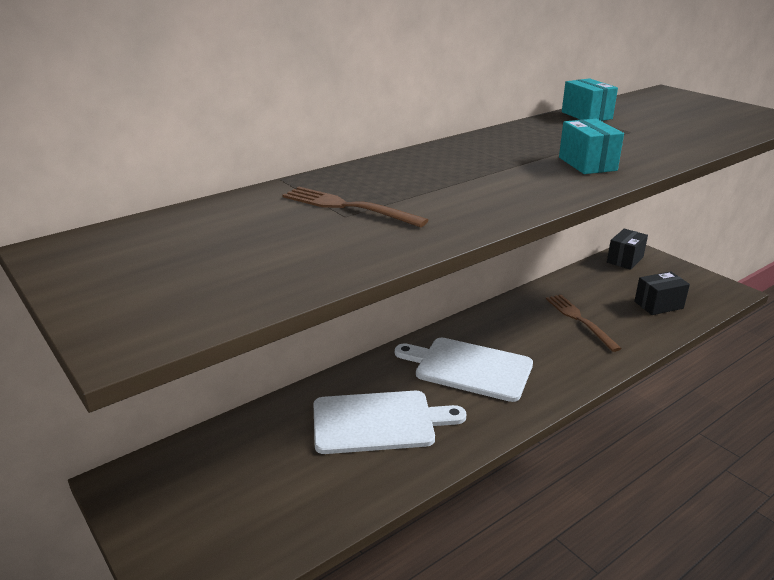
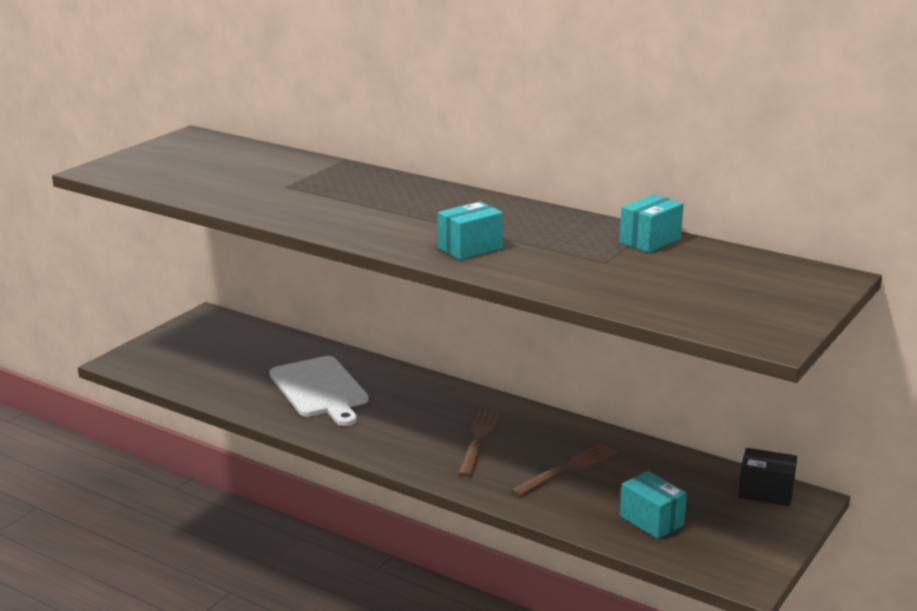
camera: 70 degrees right, 5 degrees down
brown fork [282,187,428,227] -> brown fork moved to [458,410,499,477]
white cutting board [395,338,533,402] -> none
black box [634,271,690,315] -> turquoise box [620,471,687,539]

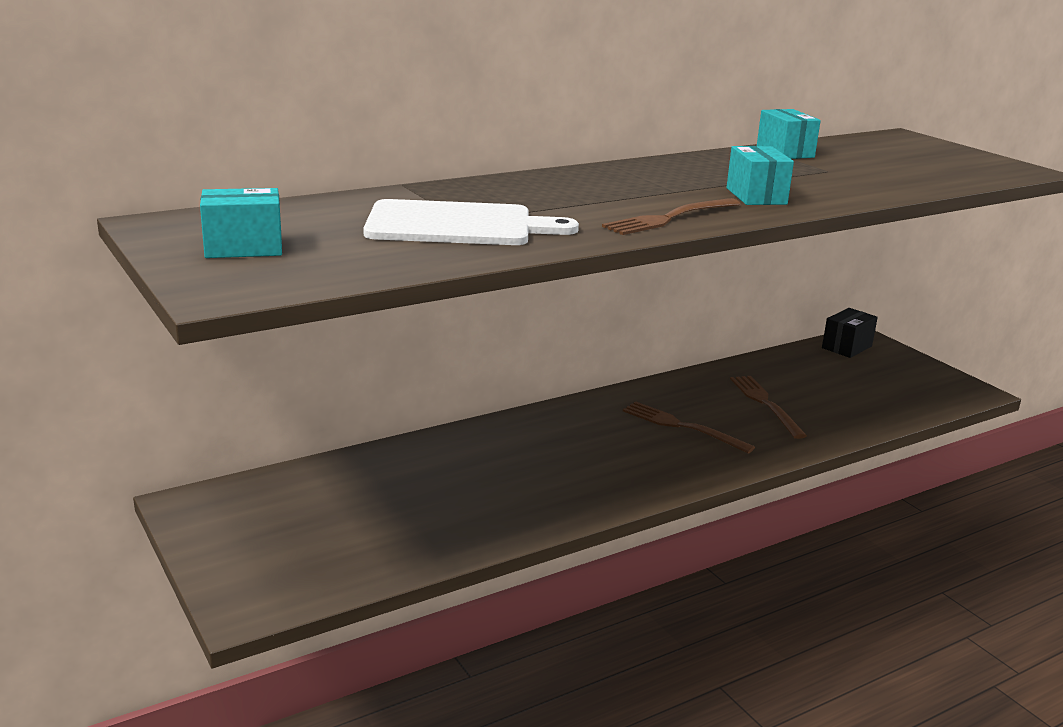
camera: 65 degrees left, 0 degrees up
white cutting board [269,356,369,426] -> white cutting board moved to [363,199,579,245]
turquoise box [620,471,687,539] -> turquoise box moved to [200,188,282,258]
none -> brown fork [602,198,740,235]

